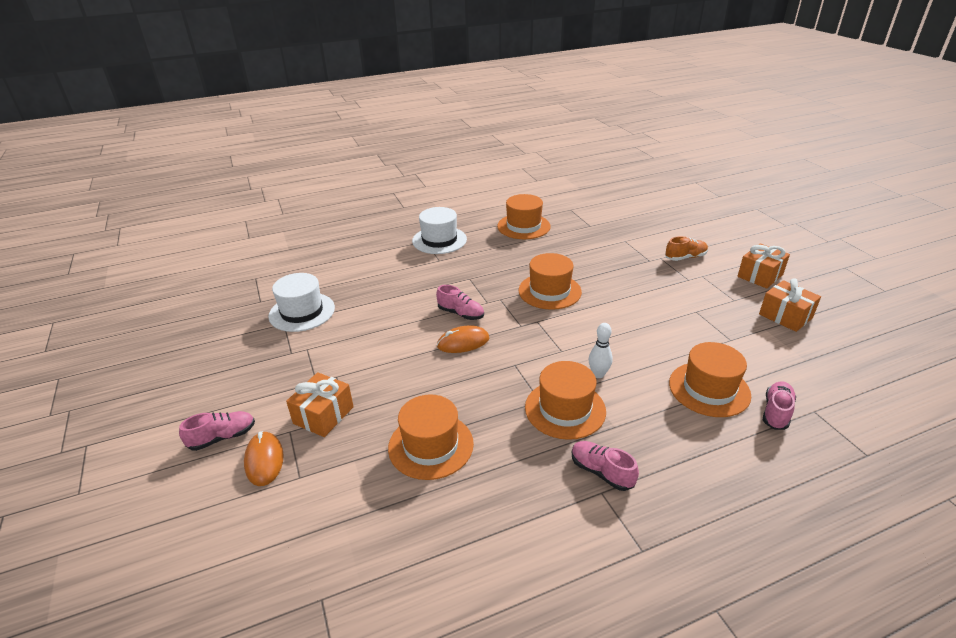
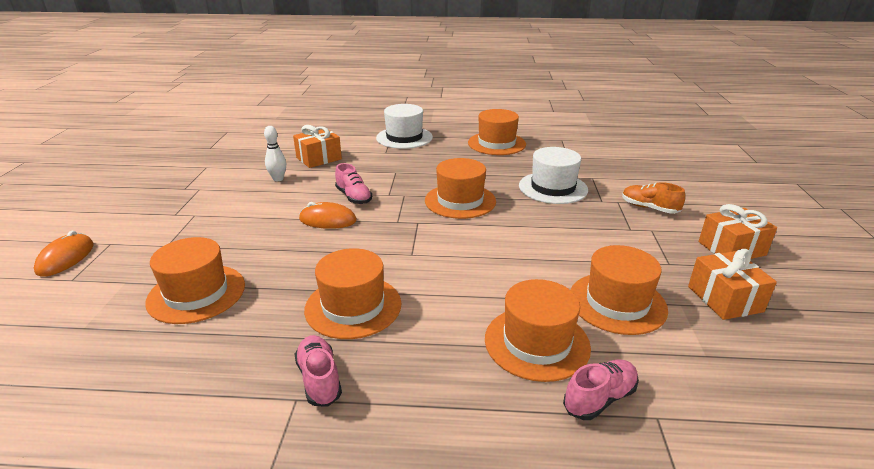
camera: 25 degrees right, 5 degrees down
pink shoe [179,411,255,451] -> none
white hat [268,273,335,332] -> white hat moved to [519,147,588,204]
orange gift [286,372,354,437] -> orange gift moved to [293,125,342,168]
white bowling pin [589,323,613,378] -> white bowling pin moved to [264,126,286,181]
orange shoe [665,236,708,261] -> orange shoe turned 150 degrees counterclockwise [622,182,685,214]
none -> orange hat [570,245,668,335]

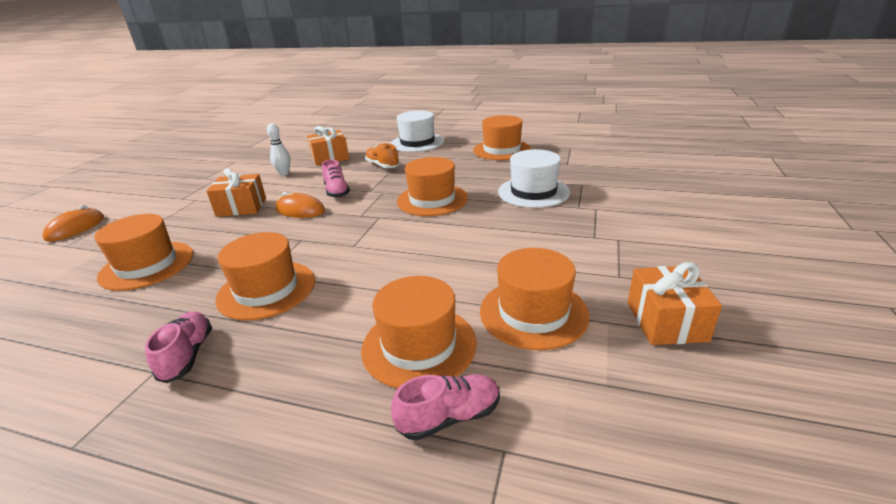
camera: 15 degrees right, 0 degrees up
orange shoe [622,182,685,214] -> orange shoe moved to [365,143,400,168]
orange gift [699,204,777,259] -> orange gift moved to [207,168,266,217]

